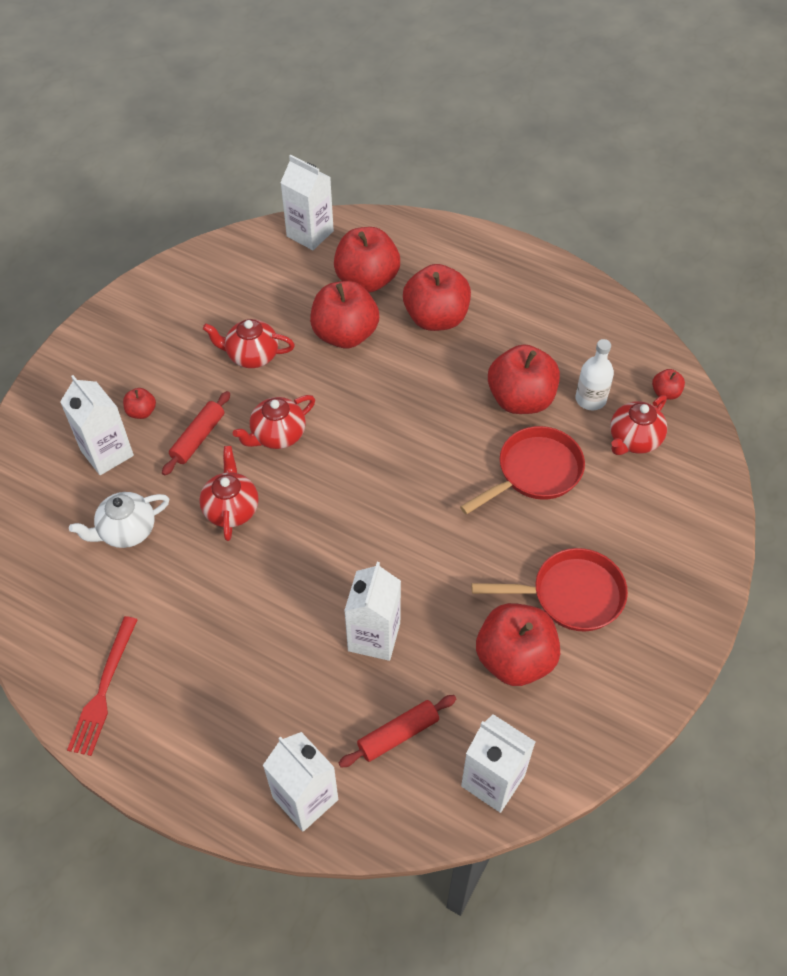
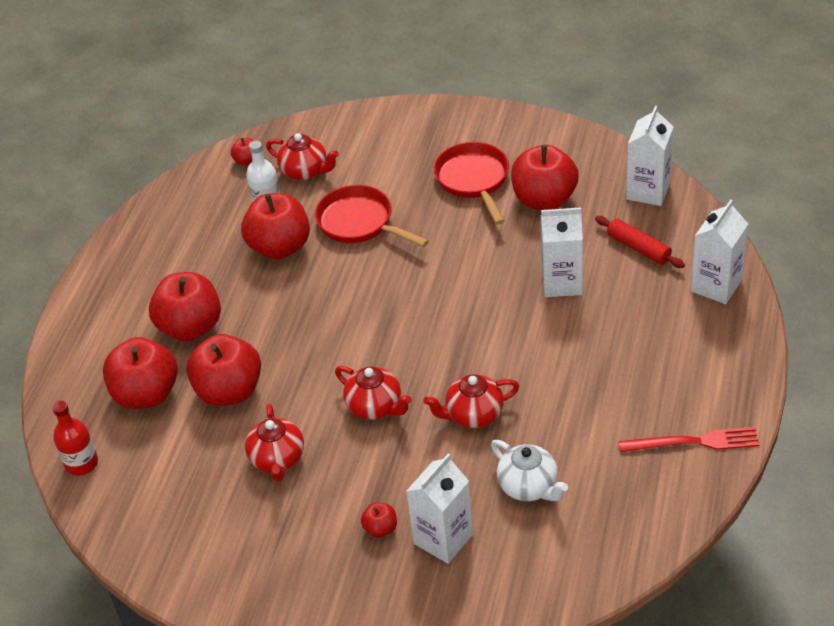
camera: 100 degrees left, 10 degrees down
red rolling pin [162,391,230,476] -> none
white carton [280,155,334,250] -> red bottle [52,401,98,476]

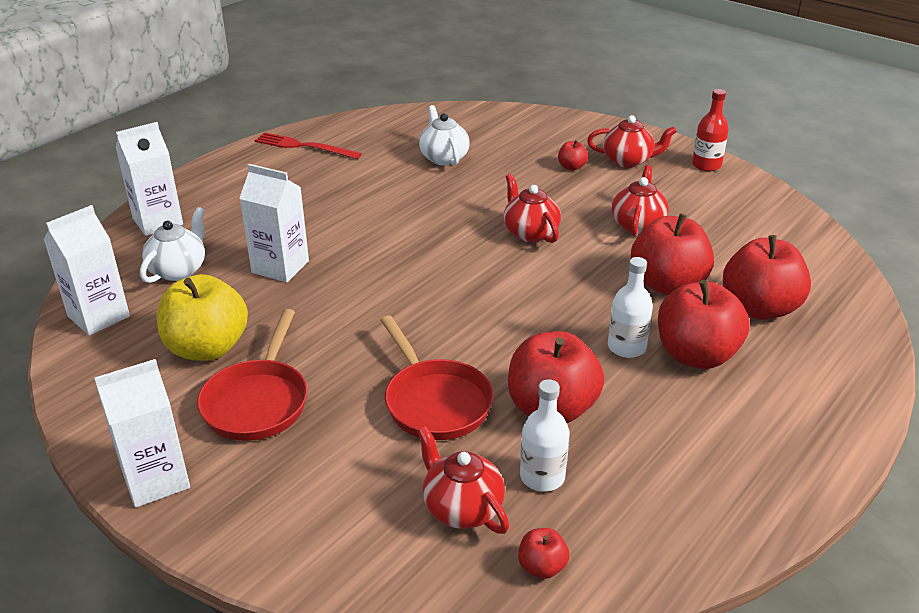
camera: 160 degrees left, 10 degrees down
red bottle [52,401,98,476] -> red bottle moved to [692,89,729,171]
white carton [406,454,473,564] -> white carton moved to [94,359,190,508]
red teapot [424,374,519,428] -> red teapot moved to [587,115,677,168]
red apple [511,145,579,210] -> yellow apple [157,274,248,361]
red rolling pin [595,216,685,268] -> white teapot [140,207,205,283]
none -> white bottle [608,257,653,358]

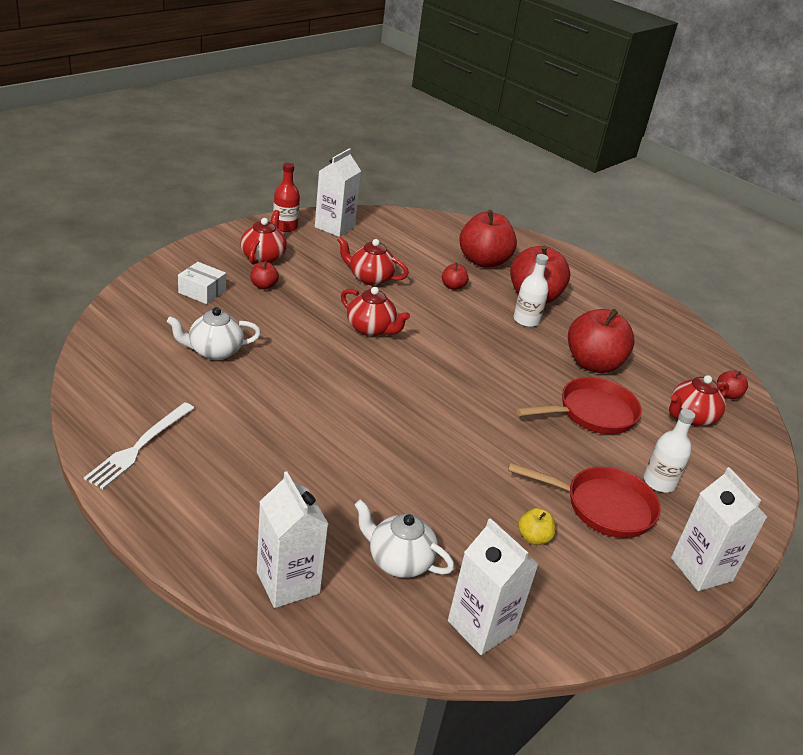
camera: 90 degrees left, 0 degrees up
yellow apple [157,274,248,361] -> yellow apple [518,508,556,545], size x0.45
white carton [239,164,309,282] -> white carton moved to [315,148,361,237]
red fork [255,132,362,159] -> white fork [84,402,194,489]
red teapot [504,174,561,243] -> red teapot turned 120 degrees counterclockwise [341,287,410,337]
white bottle [520,379,570,492] -> white bottle moved to [644,409,695,492]
red apple [631,213,714,295] -> red apple [442,263,469,290], size x0.45
none -> white box [178,262,226,304]

